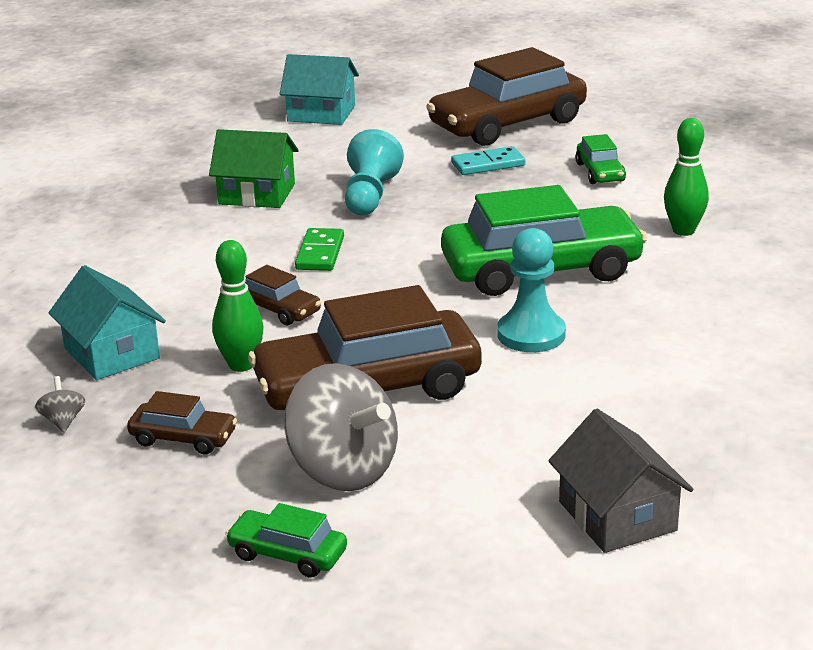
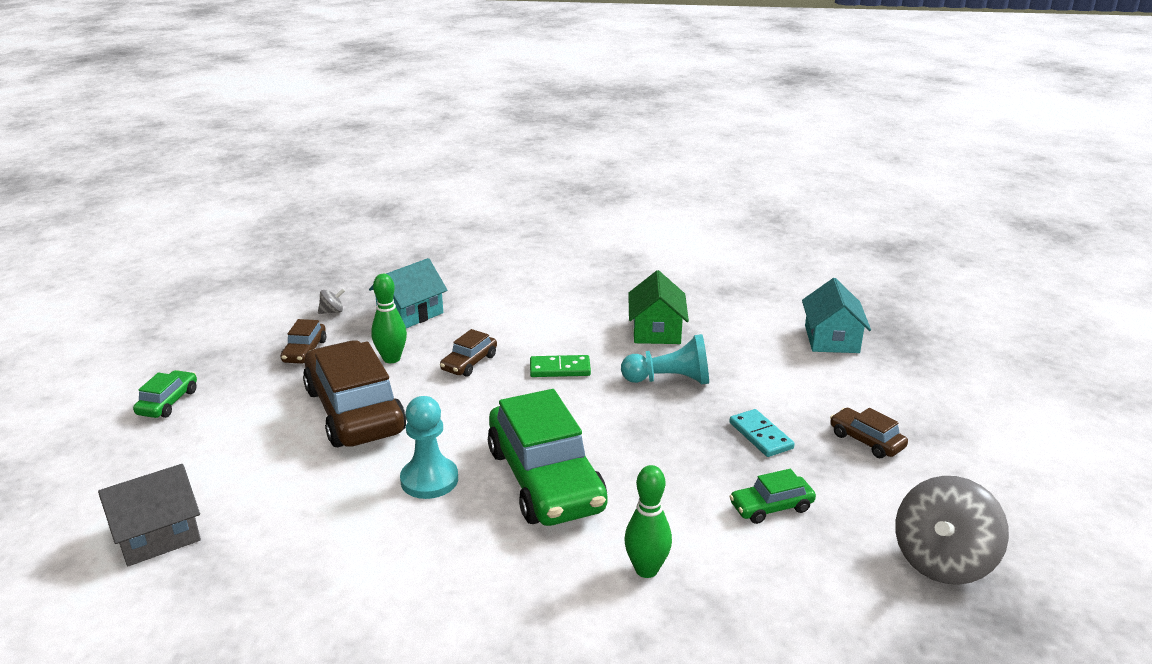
camera: 80 degrees right, 0 degrees up
grey spinning top [284,363,398,491] -> grey spinning top moved to [895,476,1009,585]
brown car [426,47,587,146] -> brown car [830,408,908,458], size x0.45

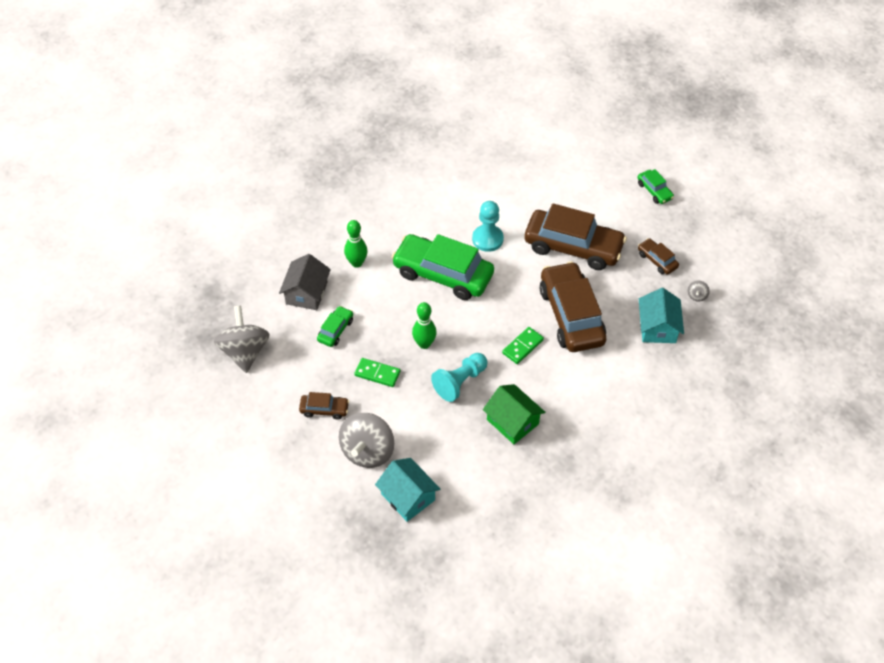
camera: 135 degrees right, 25 degrees up
grey house [98,464,201,566] -> grey house moved to [279,254,331,310]
green bowling pin [371,274,407,363] -> green bowling pin moved to [412,302,437,349]
brown car [440,329,497,376] -> brown car [540,261,606,352], size x2.21
turquoise domino [729,409,795,457] -> green domino [354,358,400,387]
none -> grey spinning top [339,413,394,468]

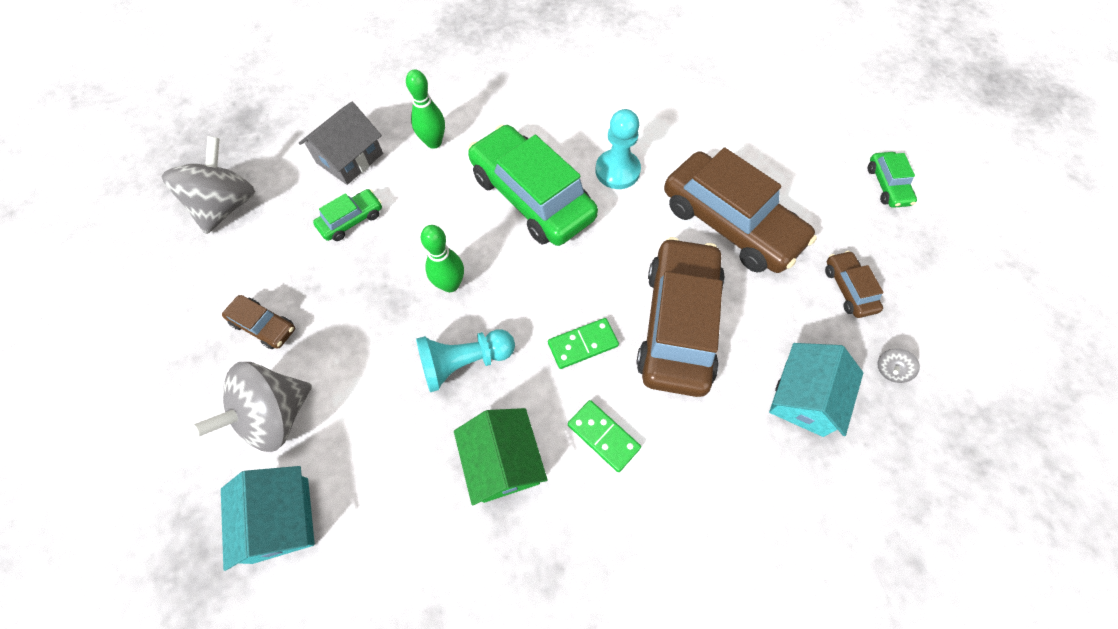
camera: 25 degrees right, 10 degrees up
green domino [354,358,400,387] -> green domino moved to [568,400,641,472]

